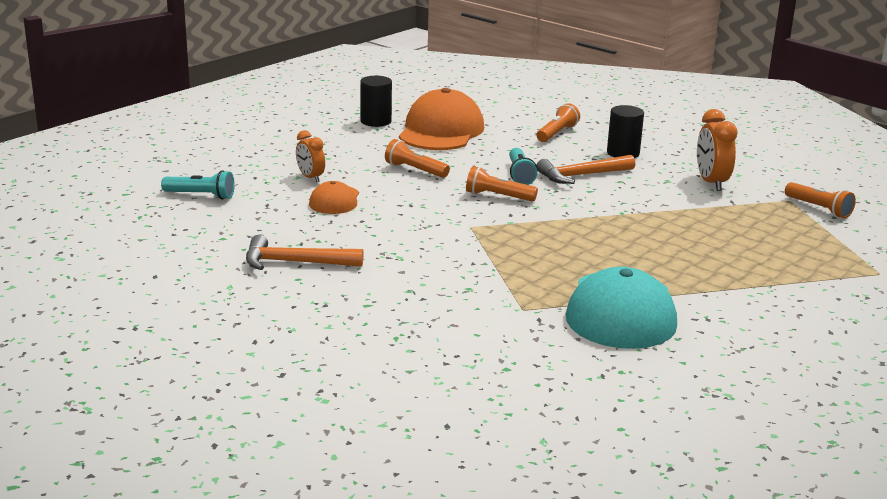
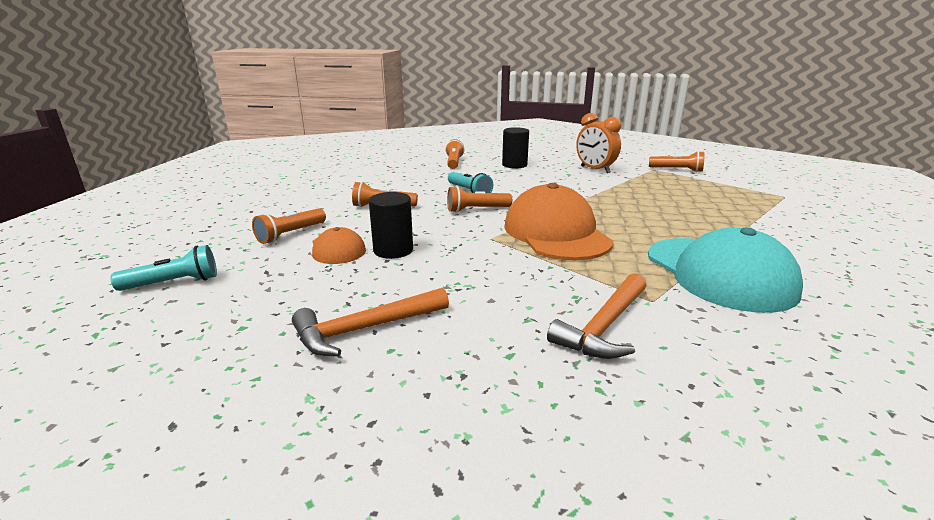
camera: 30 degrees left, 0 degrees up
orange clock [296,130,325,182] -> orange flashlight [252,208,326,244]
black cylinder [360,76,392,127] -> black cylinder moved to [369,192,413,259]
orange cap [399,88,484,150] -> orange cap moved to [504,183,613,260]
orange hammer [537,155,635,184] -> orange hammer moved to [547,273,647,359]

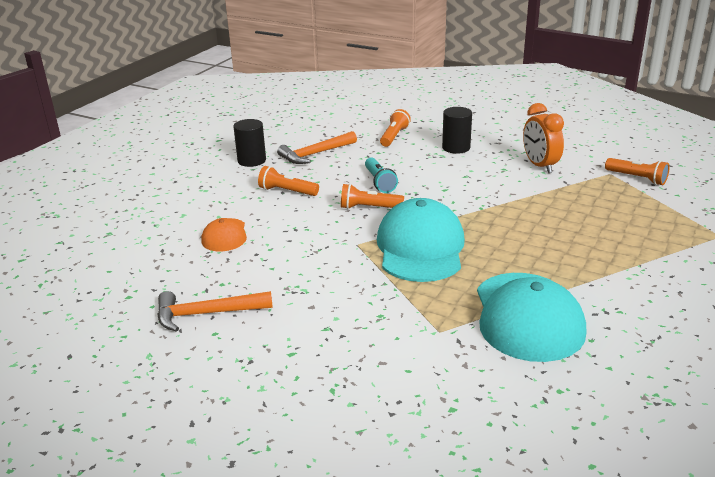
camera: 20 degrees right, 5 degrees up
turquoise flashlight [110,245,217,291] -> none
orange flashlight [252,208,326,244] -> none
black cylinder [369,192,413,259] -> black cylinder moved to [233,119,266,167]
orange cap [504,183,613,260] -> turquoise cap [377,198,465,282]
orange hammer [547,273,647,359] -> orange hammer moved to [277,131,357,164]

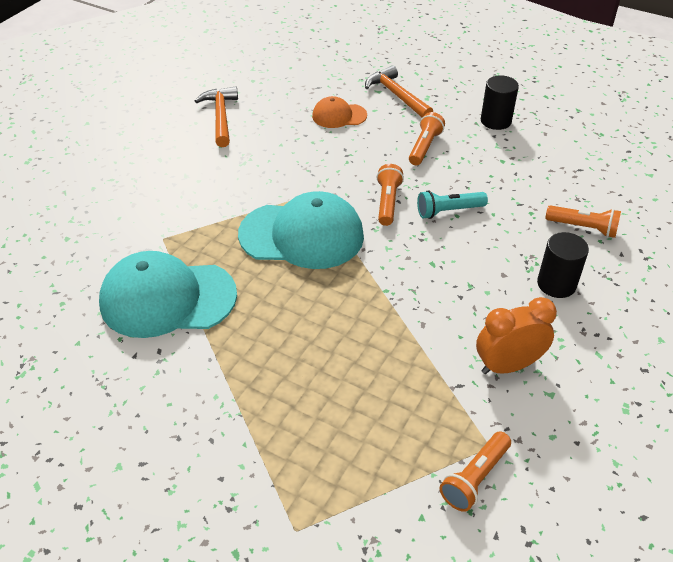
camera: 90 degrees right, 15 degrees up
orange hammer [277,131,357,164] -> orange hammer moved to [365,65,433,118]

